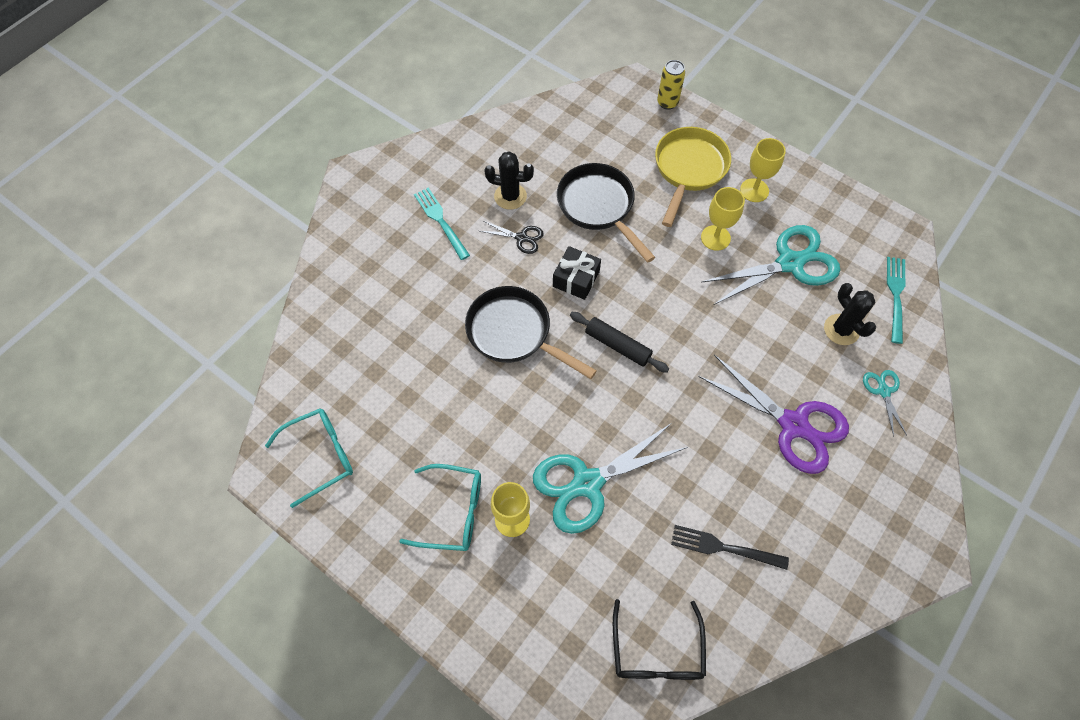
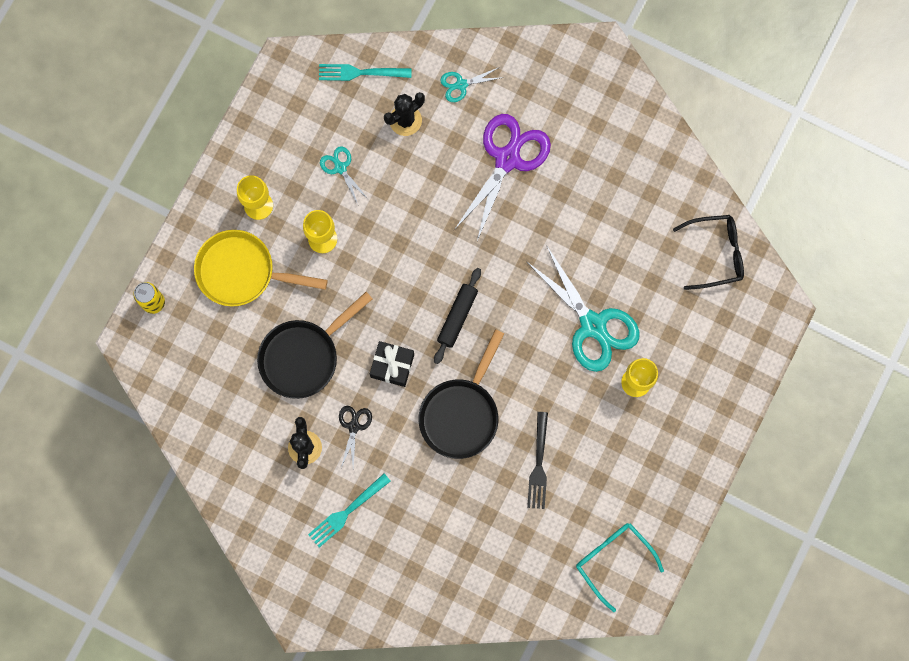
camera: 100 degrees left, 15 degrees up
turquoise glasses [399,464,481,551] -> none
black fork [671,525,789,570] -> black fork moved to [527,412,548,509]
turquoise scissors [702,225,840,305] -> turquoise scissors [320,146,368,203], size x0.47

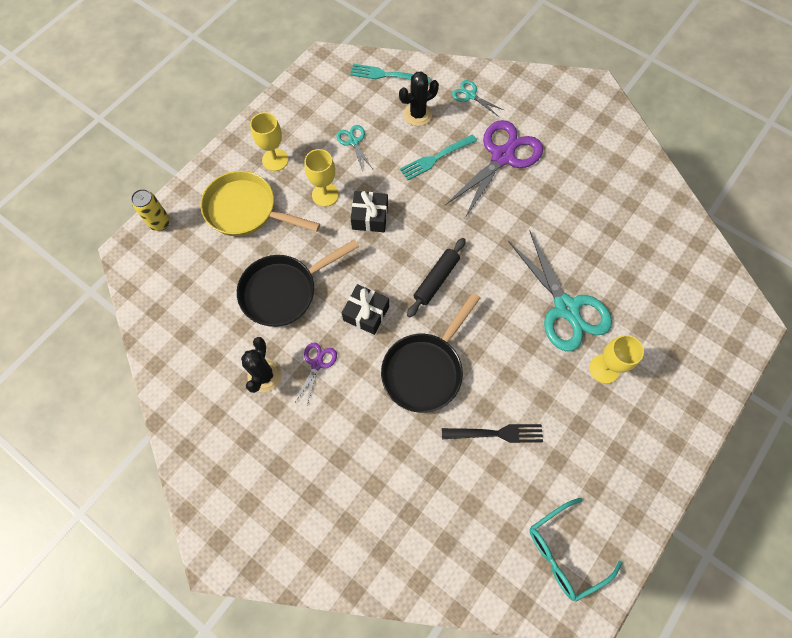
camera: 10 degrees right, 10 degrees down
turquoise fork [308,474,391,548] -> turquoise fork moved to [400,135,477,180]
black scissors [339,406,372,468] -> purple scissors [295,343,337,405]
turquoise scissors [440,67,504,102] -> turquoise scissors turned 45 degrees clockwise [452,80,504,117]
black fork [527,412,548,509] -> black fork turned 105 degrees counterclockwise [442,424,543,443]
turquoise glasses [576,523,664,612] -> turquoise glasses turned 90 degrees counterclockwise [529,498,622,602]
black glasses [673,215,744,290] -> none
none -> black gift [351,191,388,232]

